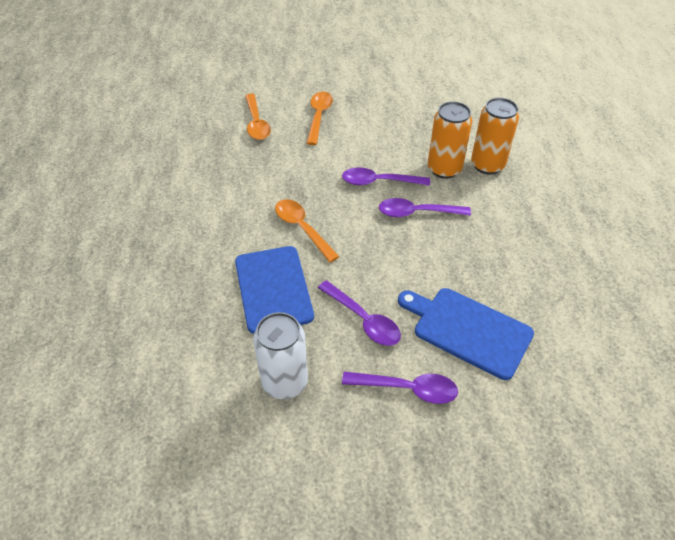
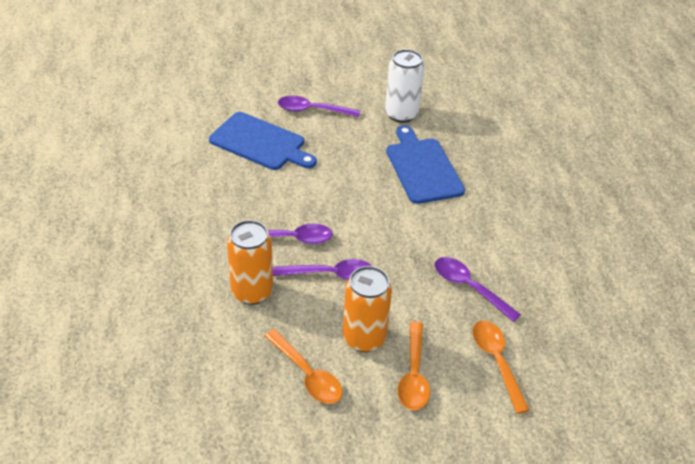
camera: 175 degrees right, 5 degrees down
orange spoon [275,199,339,262] -> orange spoon moved to [264,329,343,404]
purple spoon [318,280,401,346] -> purple spoon moved to [435,257,521,322]
orange can [471,98,519,175] -> orange can moved to [343,266,392,352]

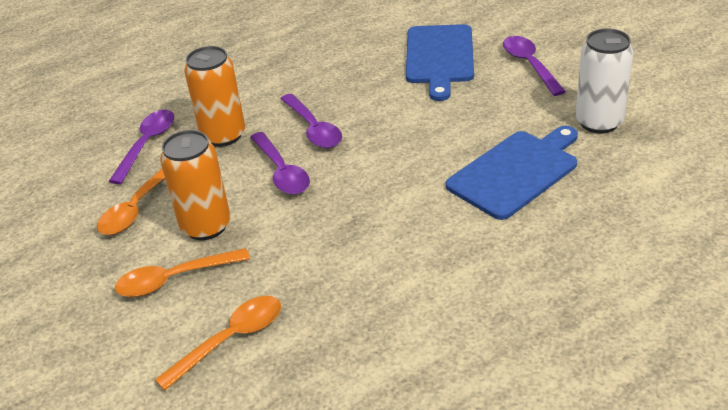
camera: 70 degrees right, 5 degrees down
purple spoon [435,257,521,322] -> purple spoon moved to [109,110,174,184]

